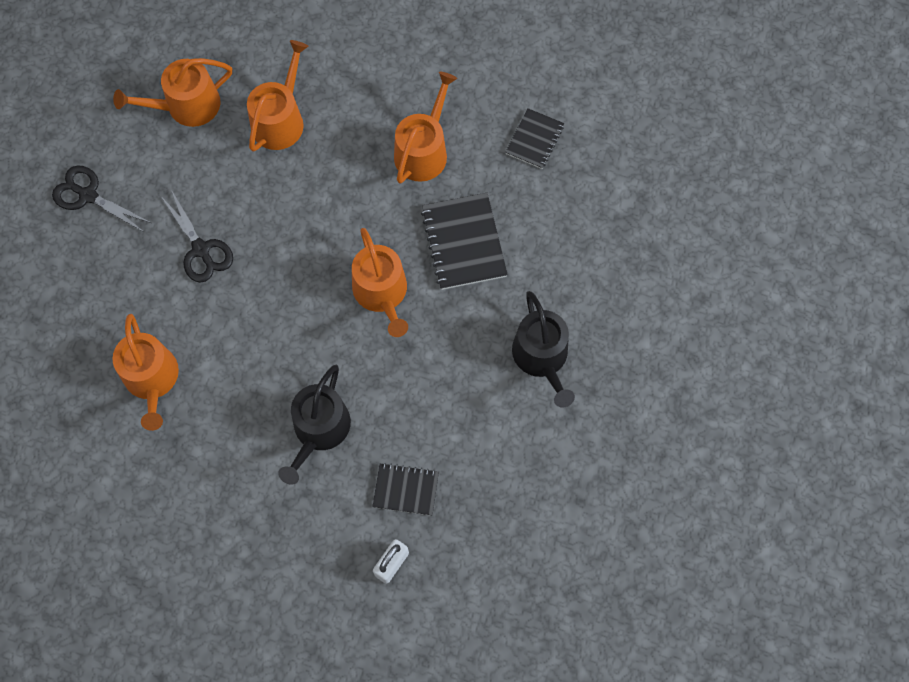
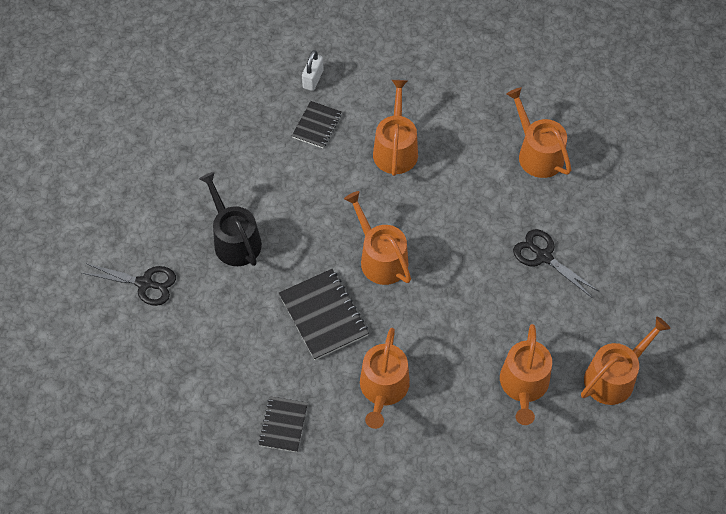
camera: 165 degrees right, 10 degrees down
black scissors [52,165,151,232] -> black scissors moved to [82,263,176,306]
black watering can [279,365,351,485] -> orange watering can [373,80,418,176]
black notebook [372,463,439,516] -> black notebook turned 60 degrees counterclockwise [292,101,342,148]

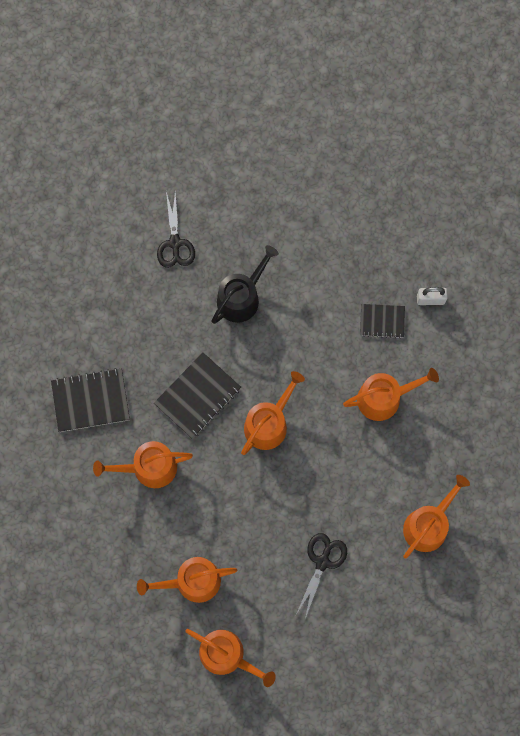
camera: 70 degrees right, 15 degrees up
black notebook [259,396,308,452] -> black notebook [51,368,130,432], size x1.62

